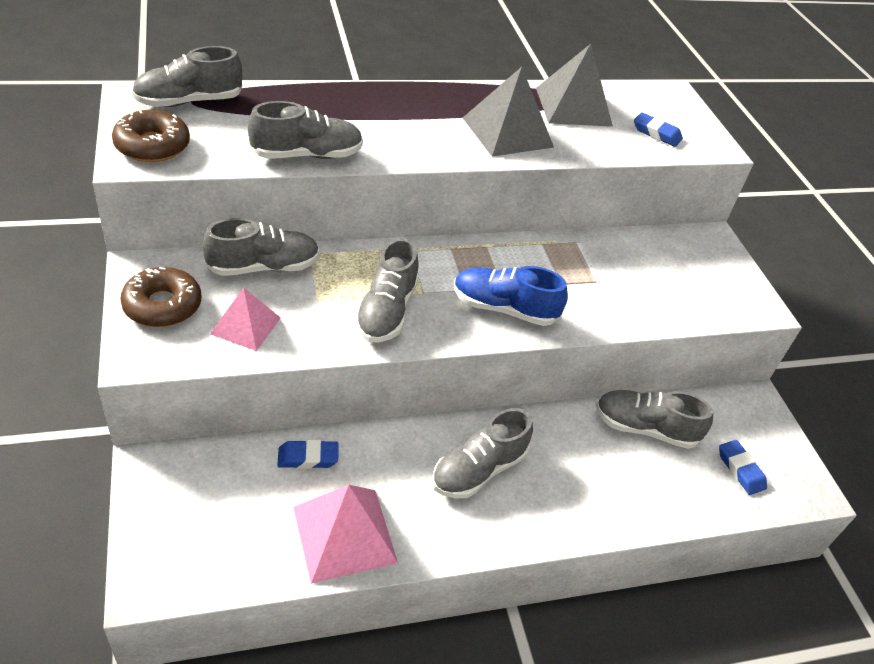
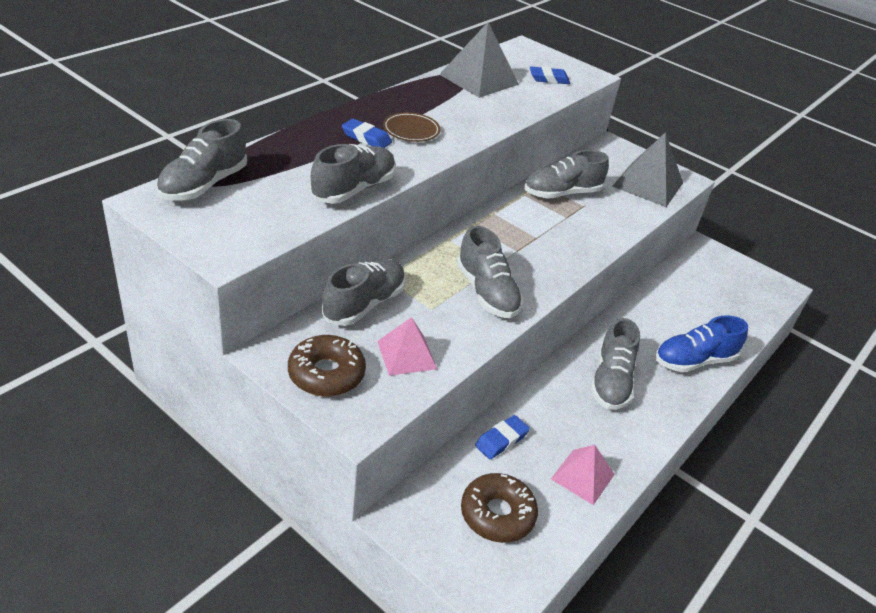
camera: 35 degrees left, 5 degrees down
brown donut [112,110,190,162] -> brown donut moved to [461,473,538,543]
pink pyramid [293,485,398,584] -> pink pyramid [551,445,615,505], size x0.63
blue shoe [454,266,568,326] -> blue shoe moved to [655,315,748,372]
grey pyramid [463,67,554,156] -> grey pyramid moved to [612,132,683,207]
grey shoe [596,390,713,449] -> grey shoe moved to [525,150,609,199]
blue eraser [719,440,767,495] -> blue eraser moved to [342,119,392,148]
none -> brown plate [383,112,441,142]

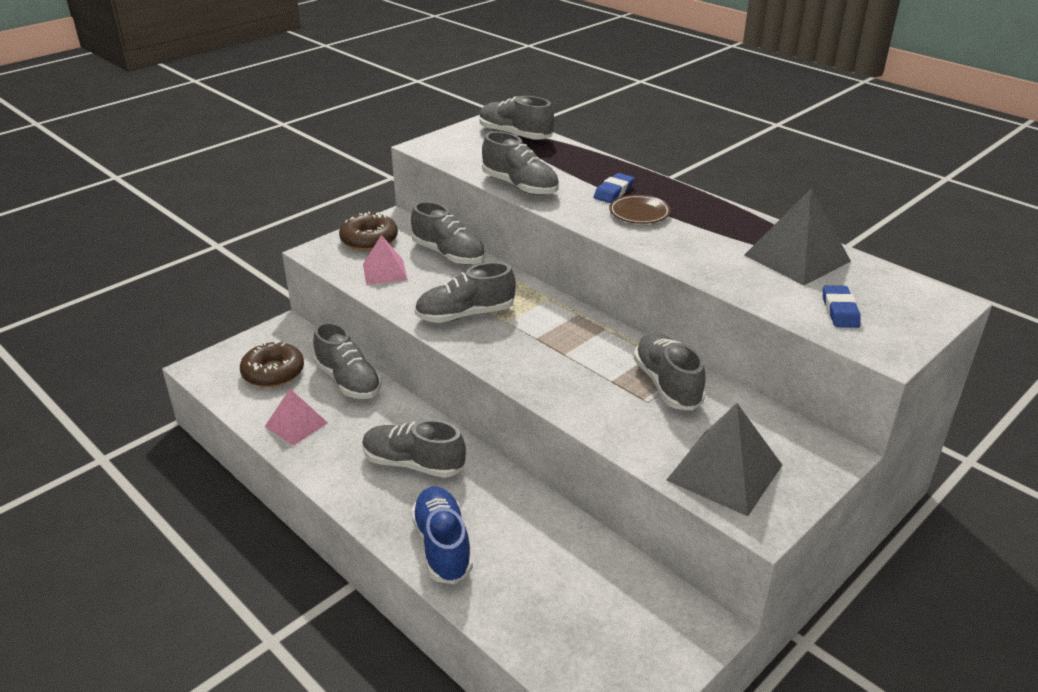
camera: 100 degrees right, 5 degrees down
blue eraser [475,415,530,459] -> grey shoe [313,322,381,399]

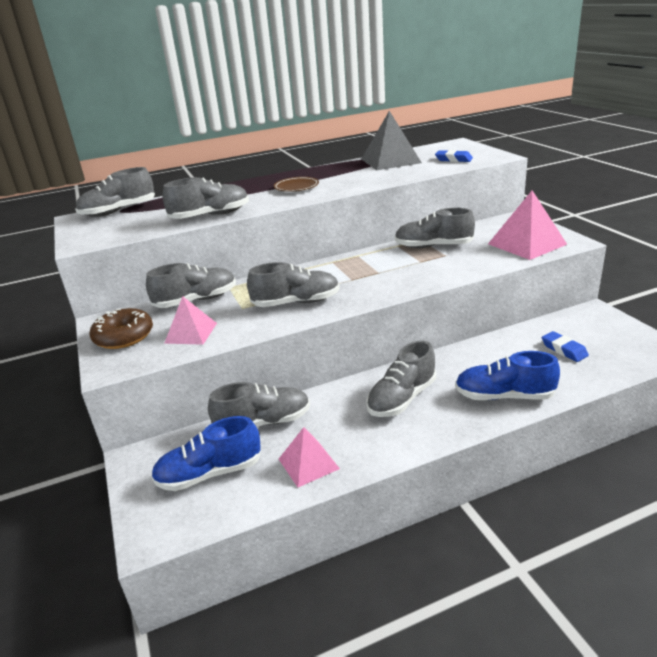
camera: 65 degrees left, 5 degrees down
brown donut [240,341,304,387] -> blue shoe [151,416,261,491]
grey shoe [414,262,516,323] -> grey shoe turned 105 degrees counterclockwise [247,262,340,307]
blue eraser [593,173,634,203] -> blue eraser moved to [542,331,589,362]
grey pyramid [666,403,782,516] -> pink pyramid [488,190,567,260]

